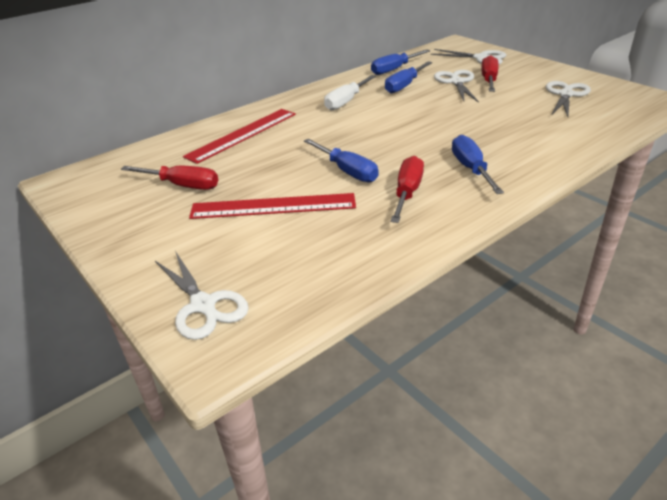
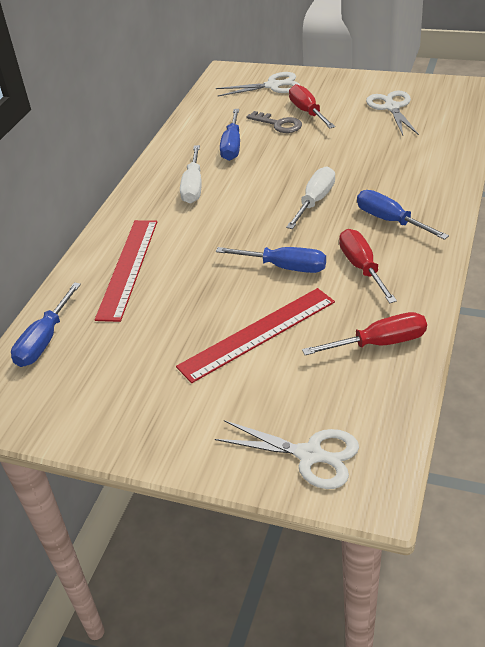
camera: 30 degrees left, 5 degrees up
red screwdriver [121,165,218,190] -> red screwdriver moved to [302,312,427,355]
blue screwdriver [371,50,430,75] -> blue screwdriver moved to [11,282,81,367]
white scissors [434,70,479,103] -> grey key [247,111,302,133]
none -> white screwdriver [286,166,335,229]

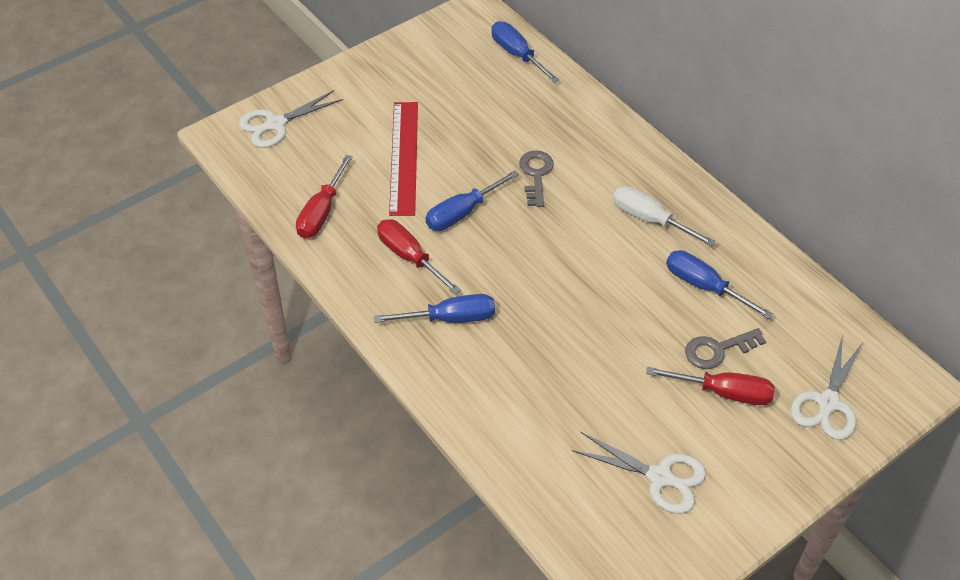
camera: 120 degrees right, 10 degrees up
red ruler [95,220,157,322] -> none
white screwdriver [286,166,335,229] -> none
red screwdriver [339,229,397,303] -> red screwdriver turned 150 degrees counterclockwise [377,220,461,294]
none -> grey key [519,150,554,207]

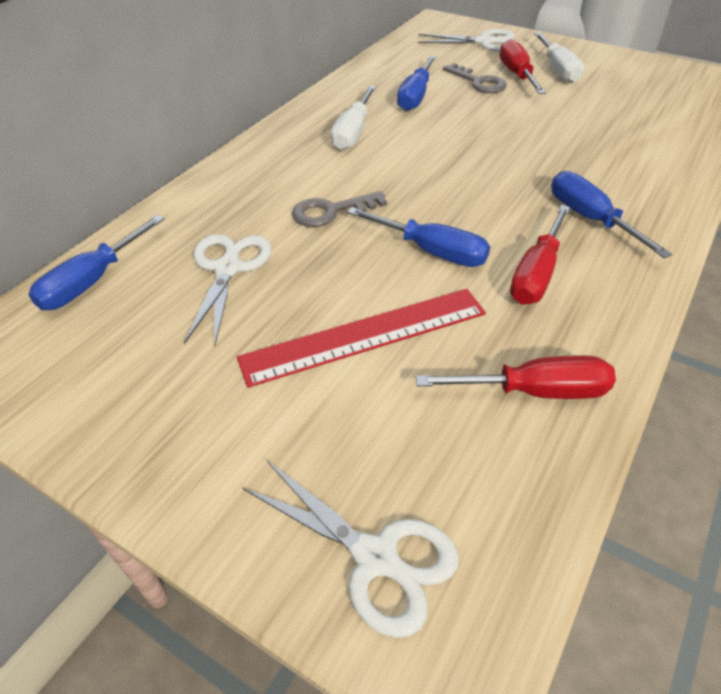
camera: 110 degrees left, 5 degrees down
white scissors [572,432,706,514] -> white scissors moved to [184,234,271,346]
none -> white screwdriver [534,32,584,83]

